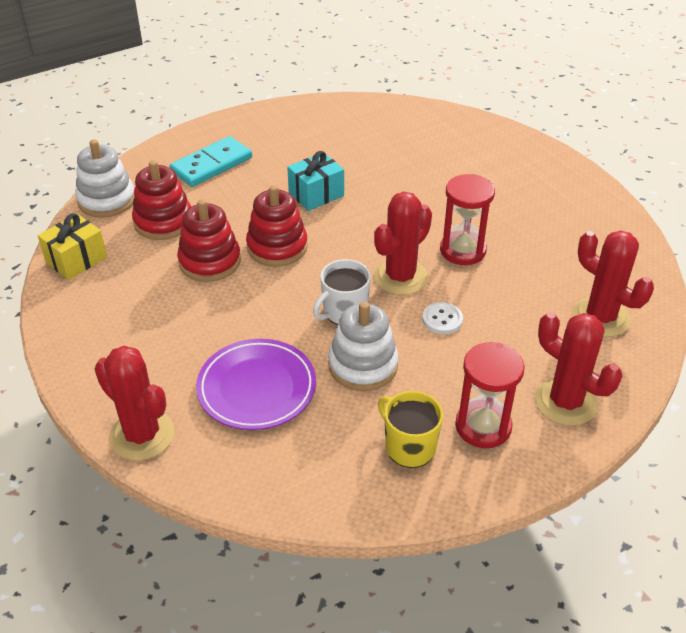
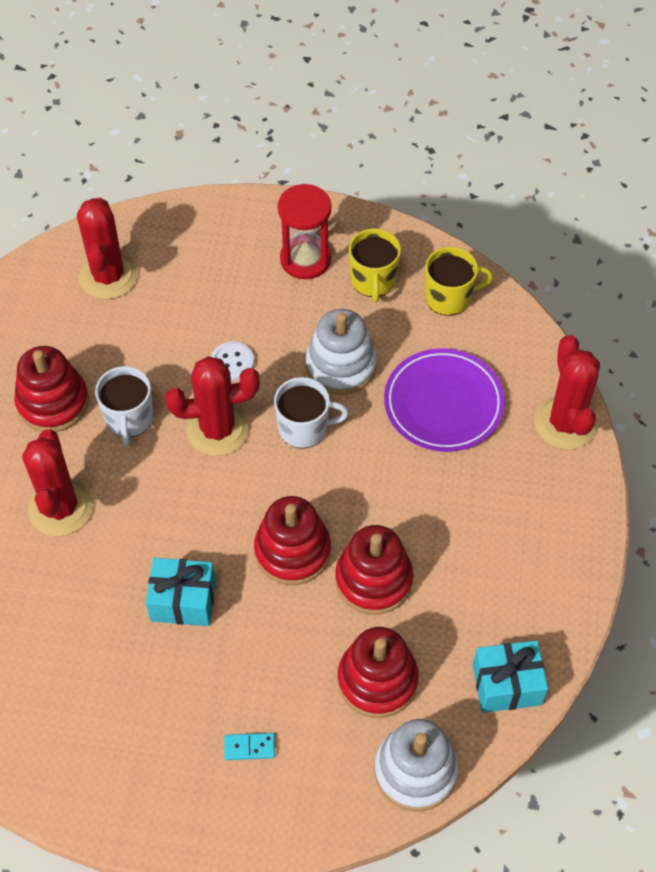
camera: 140 degrees left, 15 degrees up
yellow gift [38,214,107,280] -> turquoise gift [473,640,548,713]
turquoise domino [170,136,252,187] -> turquoise domino [224,733,275,760], size x0.44
red hourglass [440,174,495,265] -> white mug [95,366,153,446]
red cactus [535,312,622,426] -> red cactus moved to [22,429,93,536]
none -> red stacking toy [14,346,89,432]
none -> yellow mug [425,247,493,316]

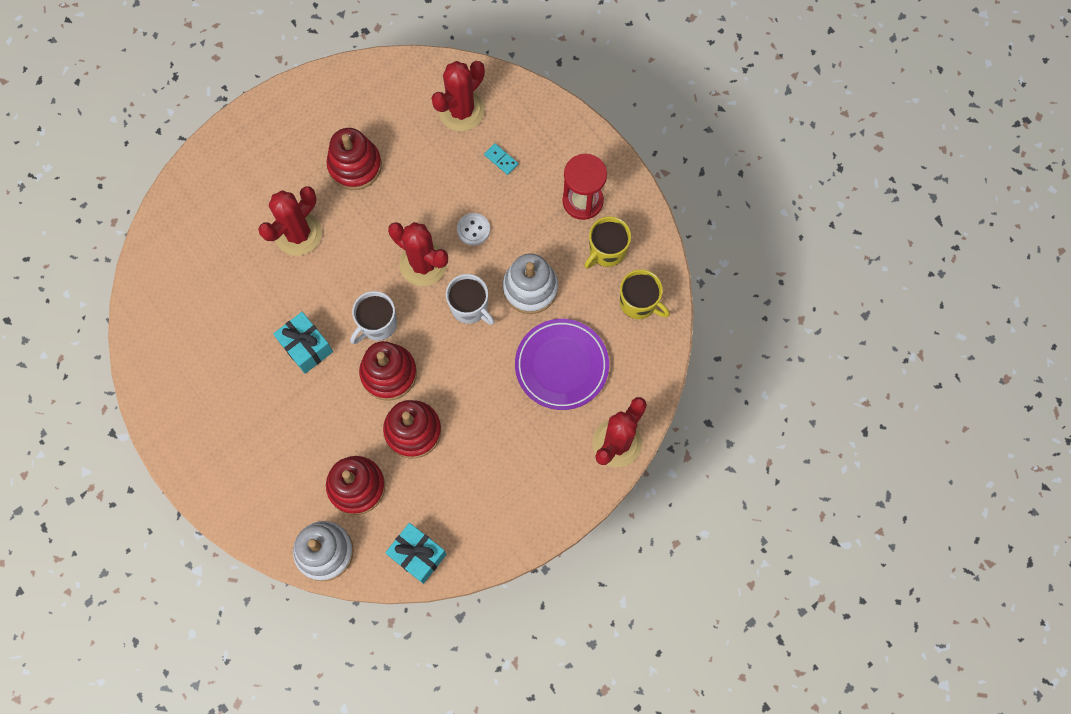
camera: 45 degrees right, 15 degrees up
white mug [95,366,153,446] -> white mug moved to [350,291,397,344]
turquoise domino [224,733,275,760] -> turquoise domino moved to [484,143,518,175]

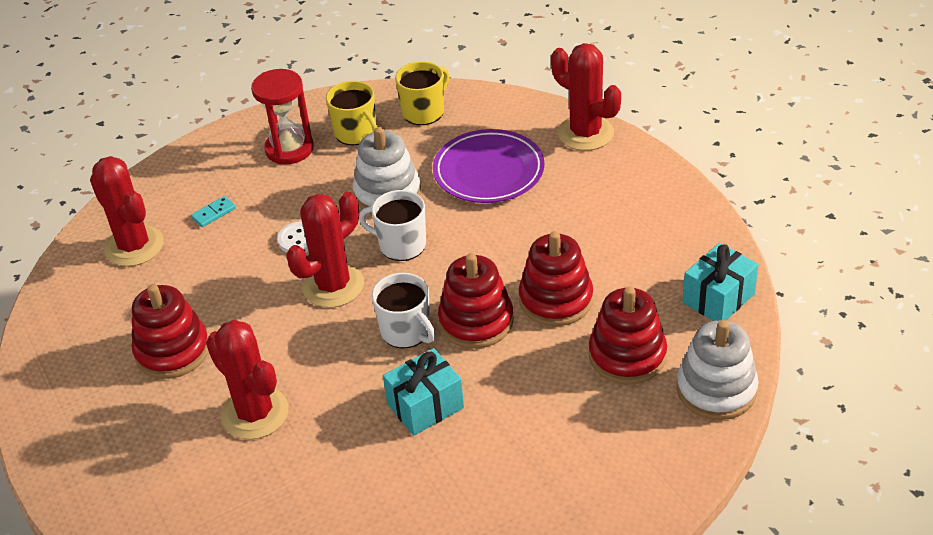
camera: 80 degrees left, 30 degrees down
white mug [446,274,495,325] -> white mug turned 120 degrees counterclockwise [359,190,426,261]

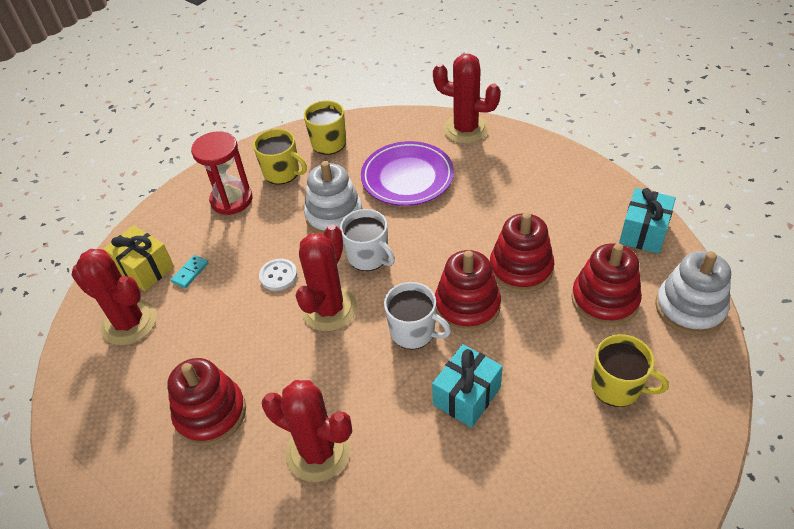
camera: 20 degrees left, 5 degrees up
white mug [359,190,426,261] -> white mug turned 135 degrees counterclockwise [340,209,395,271]
none -> yellow gift [103,225,174,291]
none -> yellow mug [591,334,669,407]

